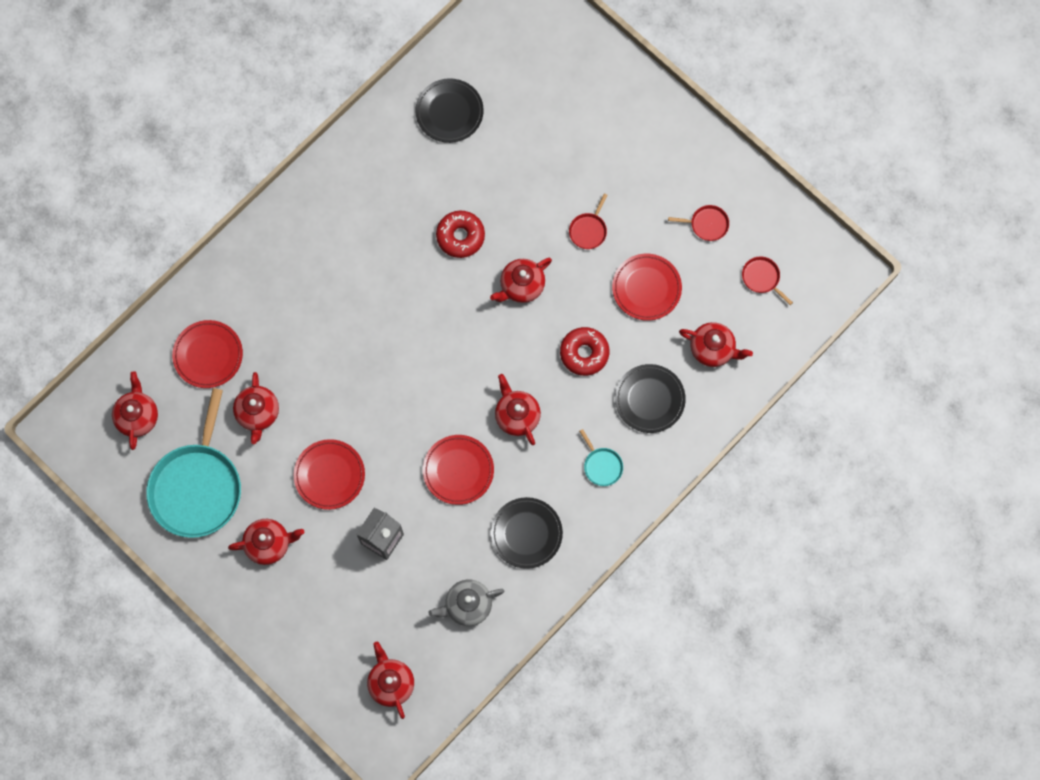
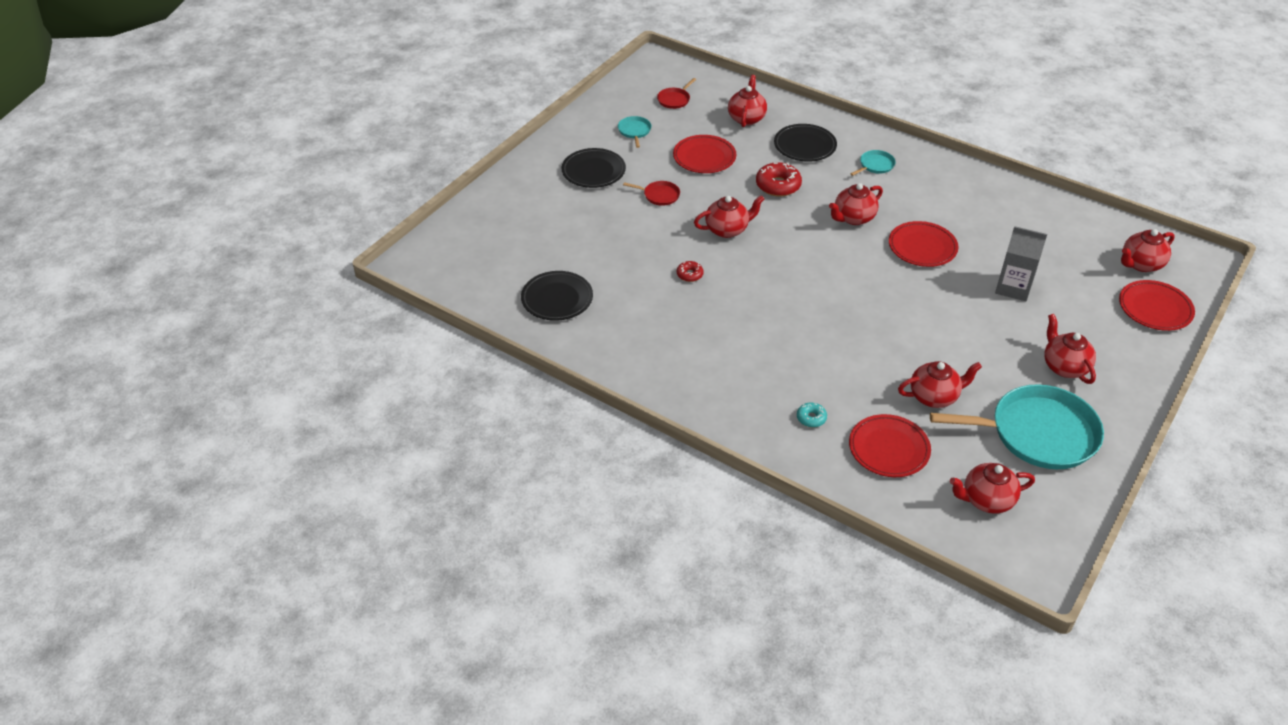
camera: 100 degrees left, 30 degrees down
red plate [294,439,365,510] -> red plate moved to [1119,280,1195,331]
grey teapot [428,580,504,626] -> none
red donut [436,211,485,258] -> red donut [677,261,704,282], size x0.54
red teapot [490,258,552,303] -> red teapot turned 60 degrees counterclockwise [694,195,764,238]
black plate [491,497,563,569] -> black plate moved to [562,148,626,188]
red pan [668,205,729,241] -> turquoise pan [618,116,651,148]
none -> turquoise donut [797,403,827,427]

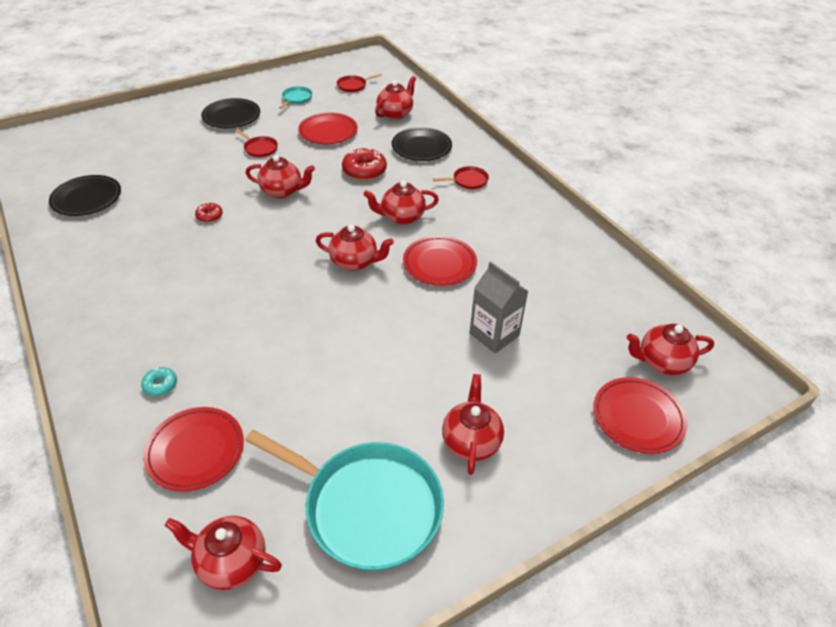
camera: 25 degrees right, 0 degrees up
turquoise pan [851,150,896,176] -> red pan [433,166,489,189]
red teapot [898,361,982,408] -> red teapot moved to [316,225,394,271]

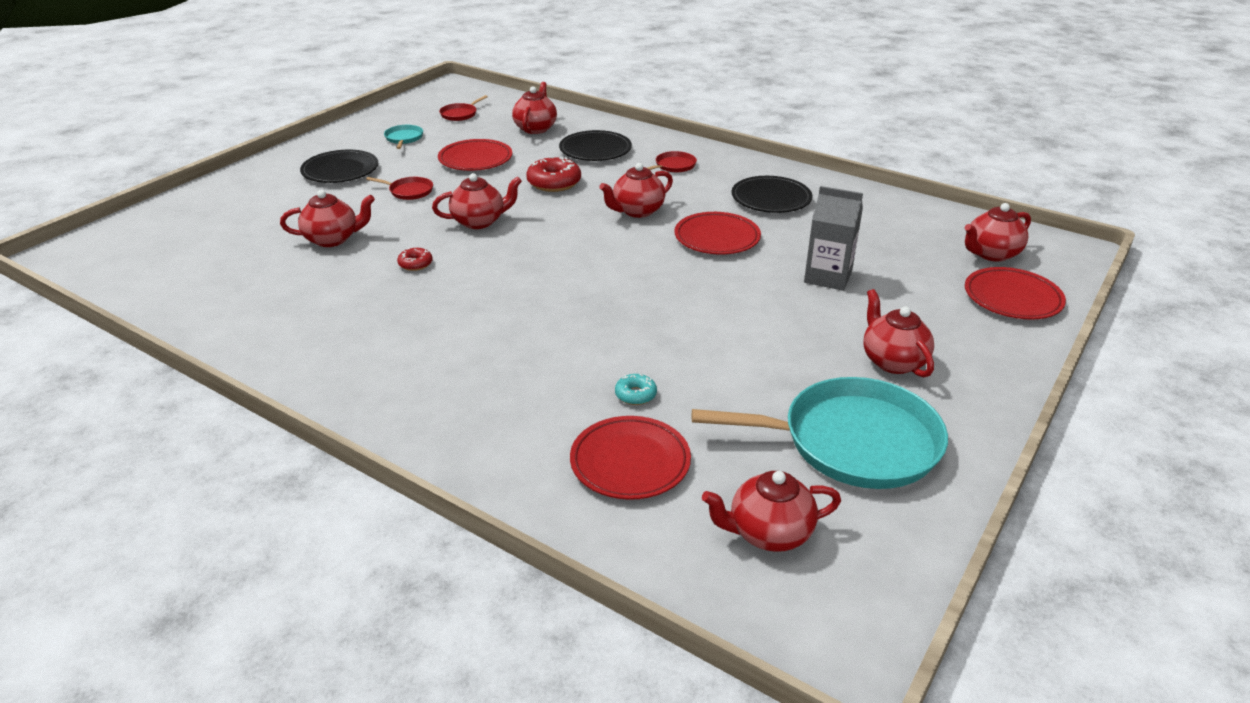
camera: 25 degrees left, 10 degrees down
black plate [49,175,121,216] -> black plate moved to [732,176,812,213]
turquoise donut [141,367,177,396] -> turquoise donut moved to [615,374,657,405]
red teapot [316,225,394,271] -> red teapot moved to [280,190,375,247]

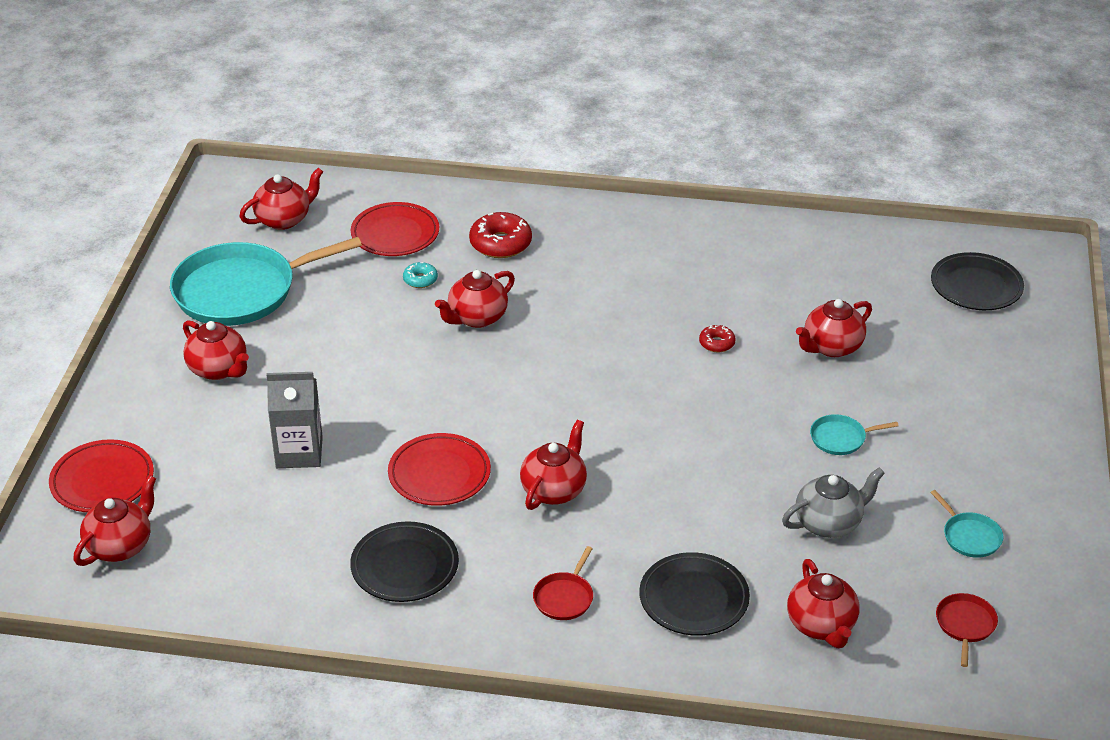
camera: 155 degrees right, 5 degrees up
black plate [300,150,378,183] -> black plate moved to [931,252,1024,310]
red pan [366,177,433,200] -> turquoise pan [810,414,899,455]
red teapot [432,173,522,229] -> red teapot moved to [435,270,515,328]
red plate [438,139,512,171] -> grey teapot [782,467,885,538]
red donut [526,157,581,192] -> red donut moved to [469,212,532,258]

